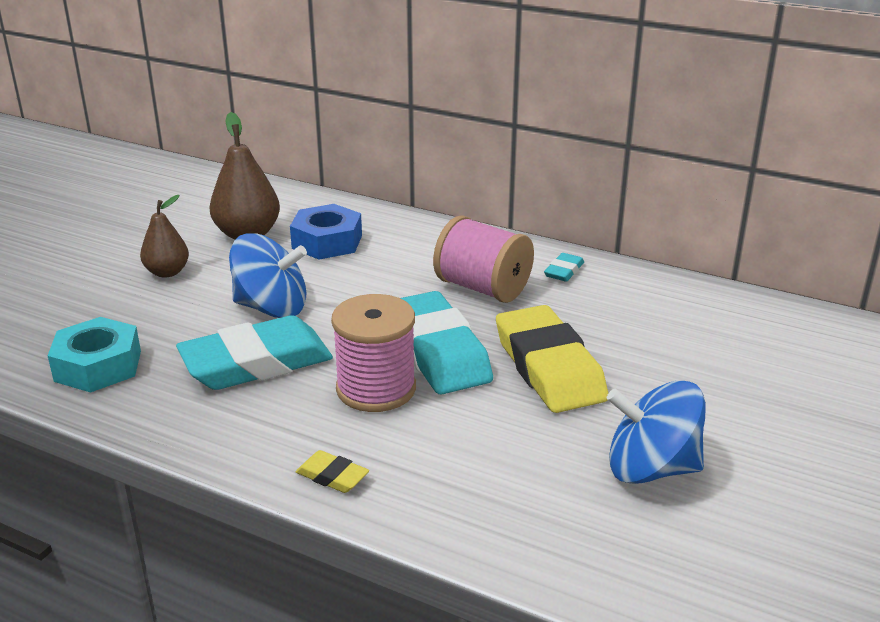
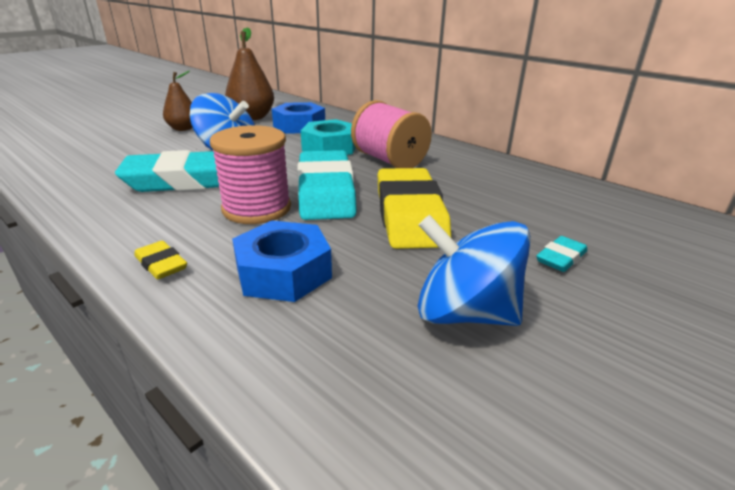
camera: 15 degrees right, 0 degrees up
turquoise nut [48,317,141,393] -> turquoise nut moved to [301,119,356,155]
turquoise eraser [544,253,584,282] -> turquoise eraser moved to [536,236,587,272]
none -> blue nut [232,221,332,302]

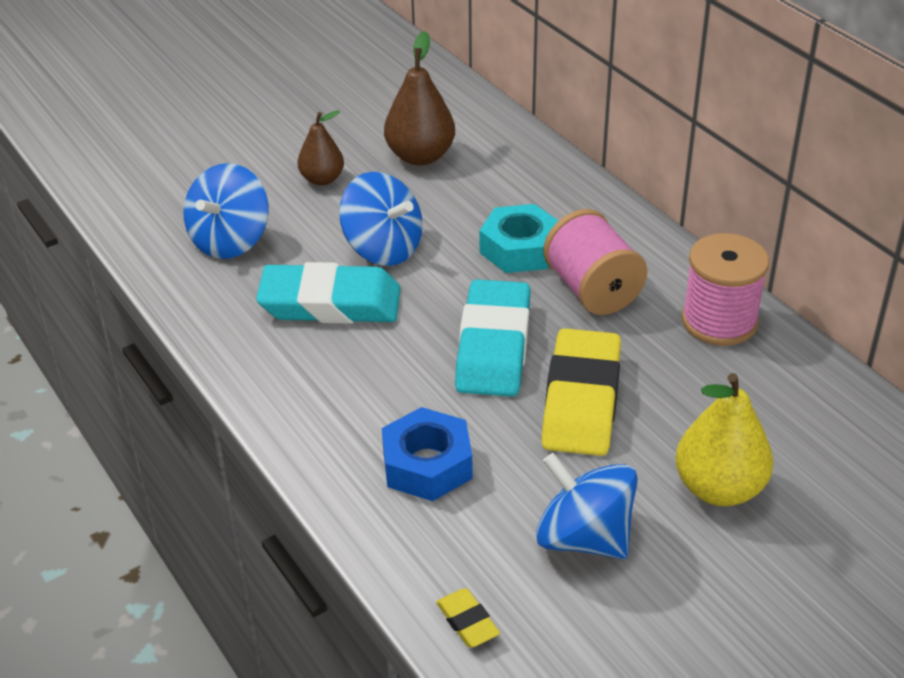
camera: 15 degrees right, 10 degrees up
yellow eraser [134,241,187,279] -> yellow eraser moved to [436,588,500,647]
pink spool [210,125,291,224] -> pink spool moved to [682,233,769,346]
blue nut [272,102,325,134] -> none
turquoise eraser [536,236,587,272] -> yellow pear [675,373,773,506]
none -> blue spinning top [183,163,269,259]

